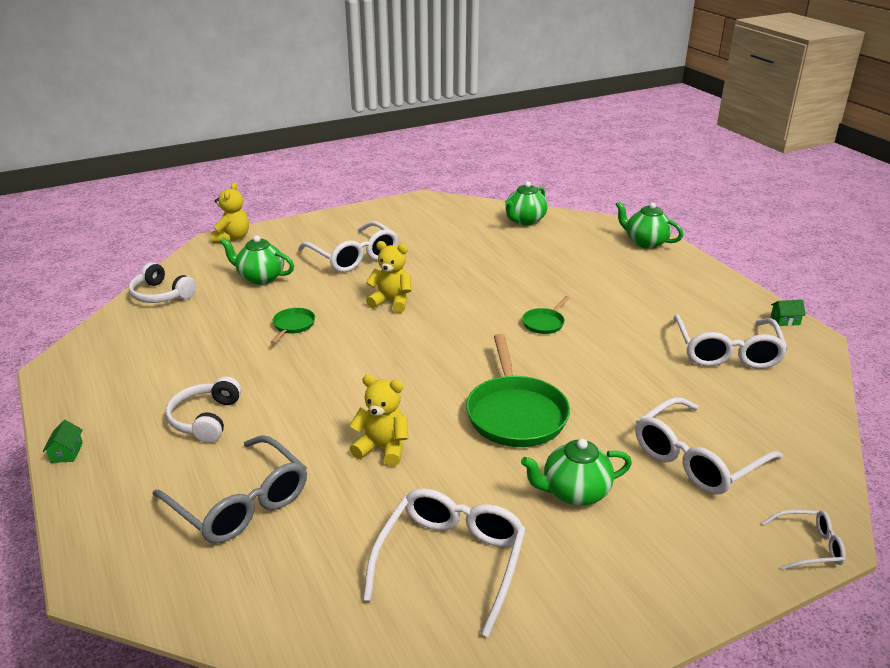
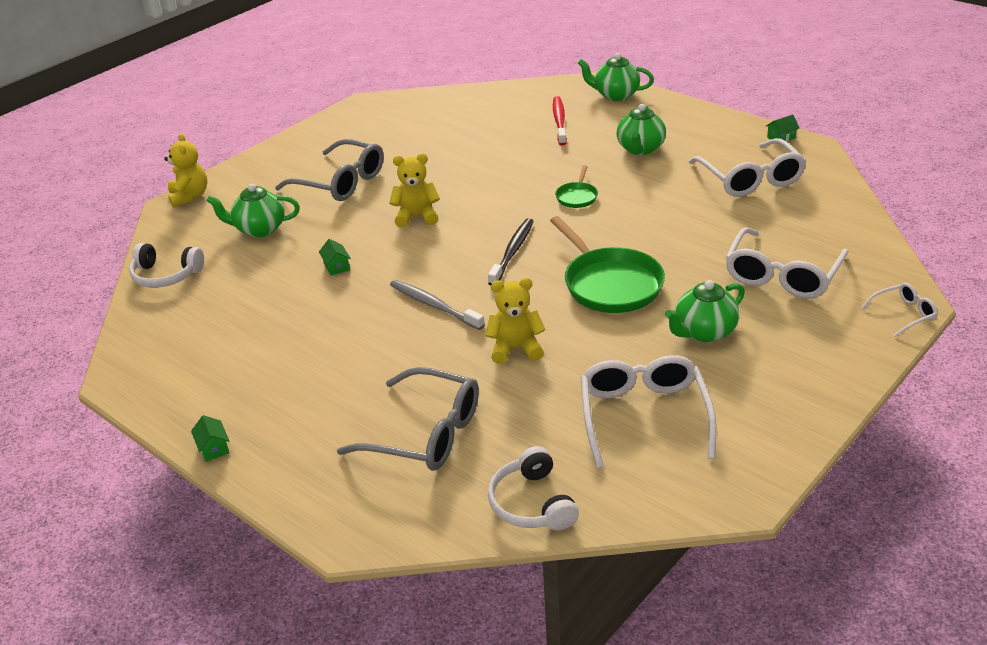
camera: 20 degrees left, 5 degrees up
white headphones [166,377,241,443] -> white headphones moved to [488,446,579,530]
green pan [271,308,315,344] -> green house [319,239,351,276]
white glasses [299,221,399,272] -> grey glasses [275,139,384,201]
green teapot [505,181,547,225] -> green teapot moved to [616,104,666,155]
none -> grey toothbrush [390,280,485,330]
none -> black toothbrush [488,218,534,285]
none -> red toothbrush [553,96,567,145]

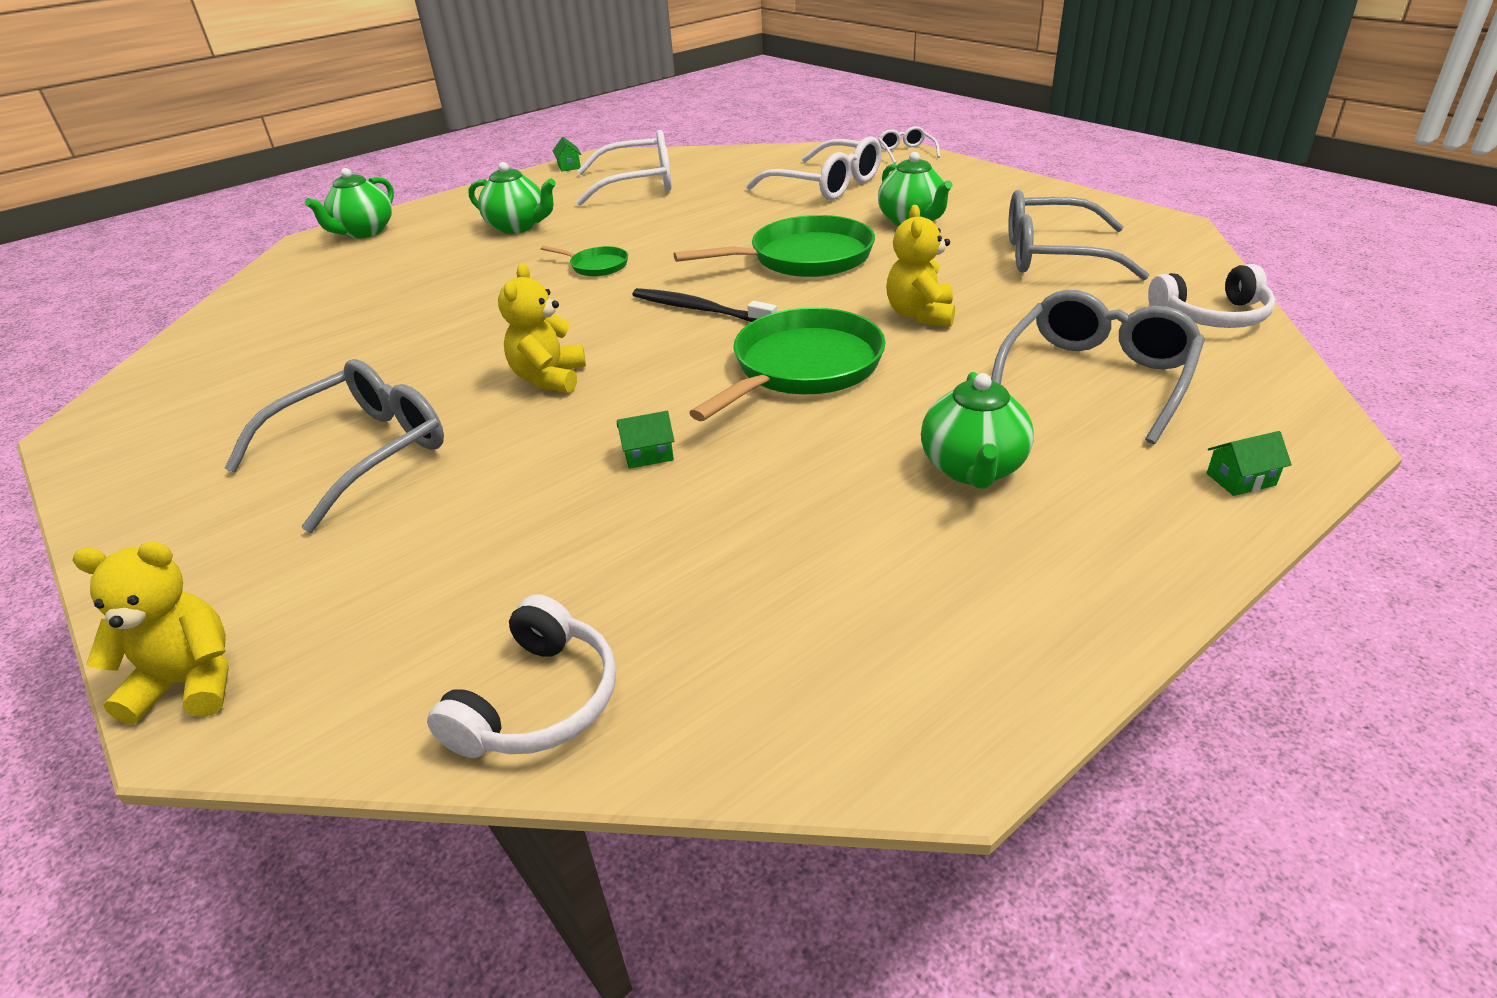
camera: 80 degrees left, 0 degrees up
green house [191,415,229,462] -> green house moved to [1207,431,1292,496]
green teapot [207,184,300,237] -> green teapot moved to [921,372,1034,488]
grey toothbrush [390,280,485,330] -> green pan [689,307,886,421]
red toothbrush [553,96,567,145] -> none
white glasses [581,355,716,468] -> grey glasses [1008,190,1149,280]

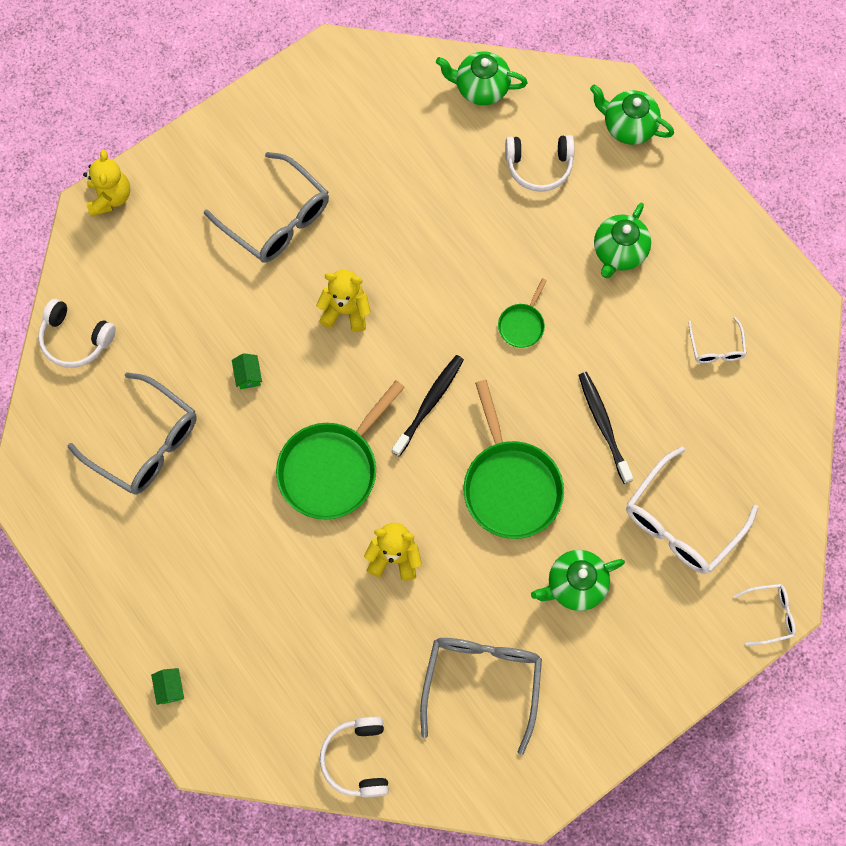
camera: 90 degrees right, 35 degrees up
green house [553,137,581,172] -> none
white glasses [576,130,672,206] -> white glasses [688,317,747,363], size x0.51
green pan [689,307,886,421] -> green pan turned 90 degrees clockwise [276,380,405,519]
green teapot [921,372,1034,488] -> green teapot moved to [436,51,528,105]
grey glasses [991,290,1205,444] -> grey glasses moved to [67,372,197,495]
none -> white headphones [505,135,575,192]
none -> black toothbrush [579,372,633,484]

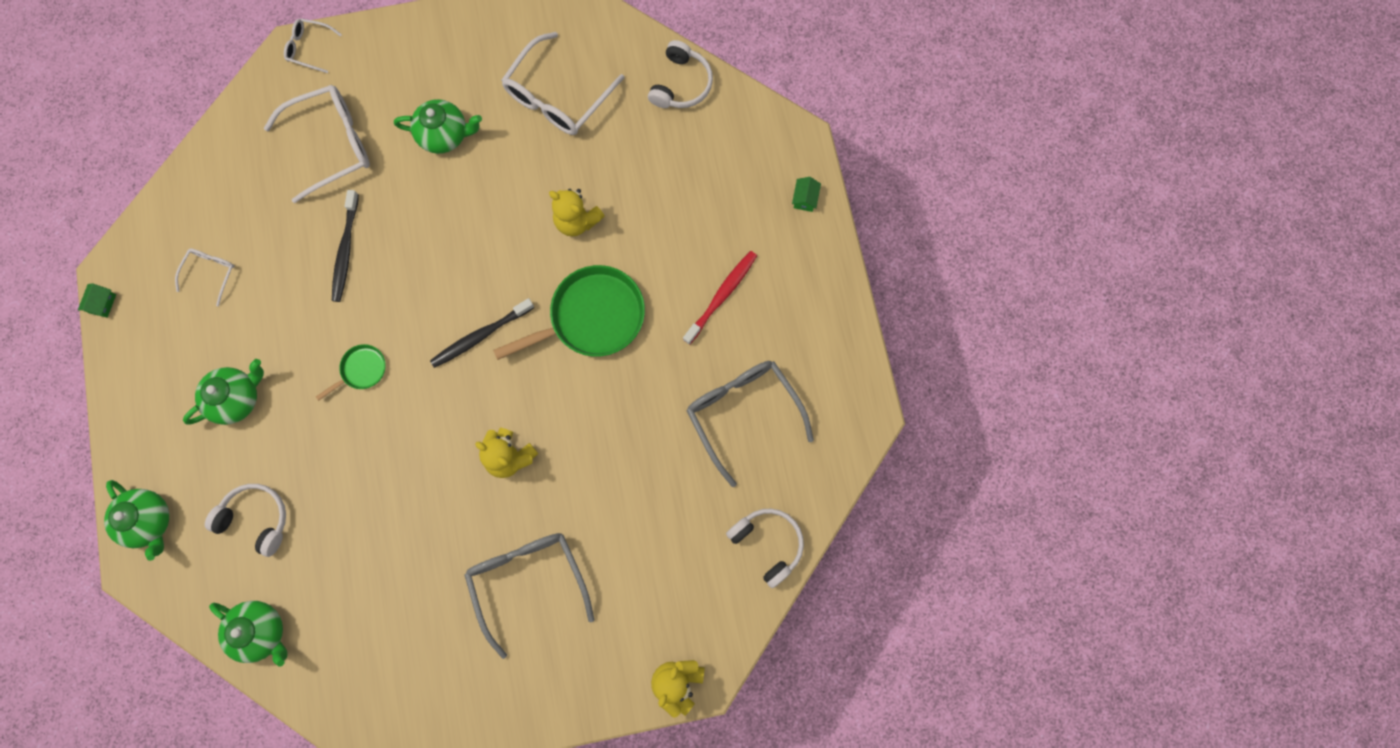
camera: 155 degrees left, 5 degrees up
green house [232,353,262,389] -> green house moved to [78,283,116,318]
grey glasses [420,638,542,755] -> white glasses [501,32,624,135]
green pan [464,380,564,539] -> none
none -> red toothbrush [683,251,757,345]

